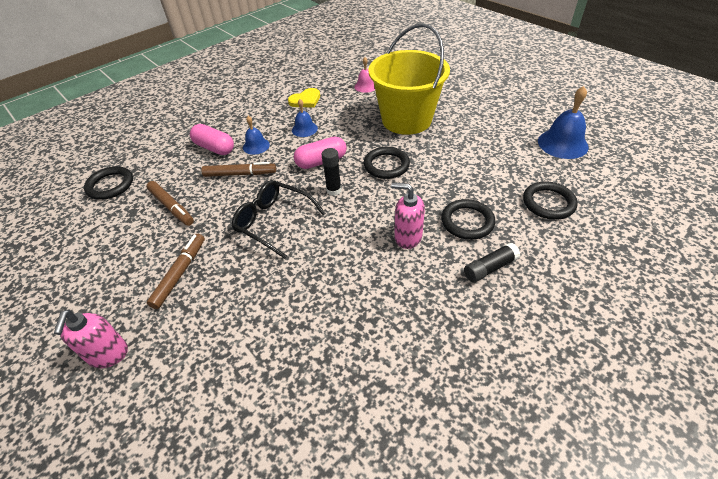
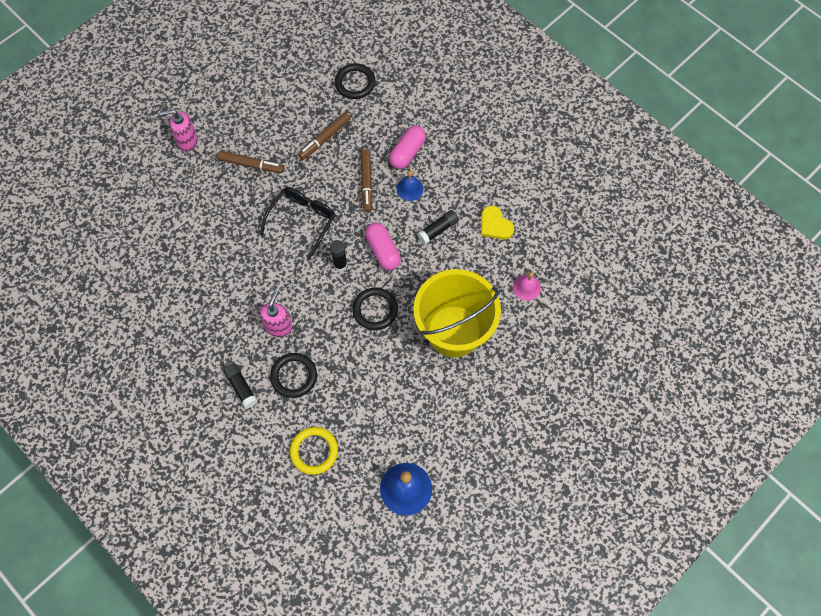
camera: 85 degrees right, 20 degrees up
blue bell [292,99,318,137] -> black glue stick [417,210,459,244]
black ring [523,182,578,220] -> yellow ring [290,427,338,475]

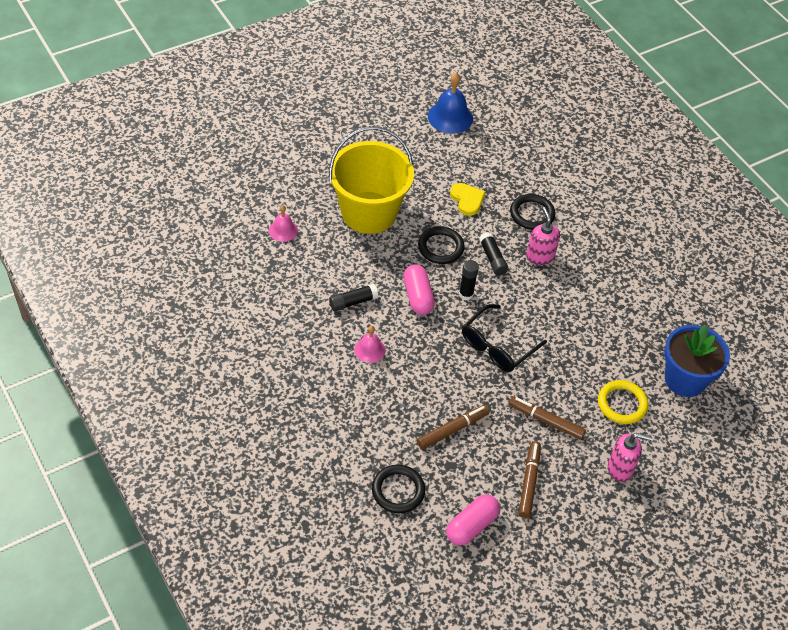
camera: 170 degrees left, 15 degrees down
black glue stick [223,363,258,409] -> black glue stick moved to [479,232,508,275]
pink soap dispenser [259,291,292,337] -> pink soap dispenser turned 135 degrees clockwise [526,207,560,265]
yellow ring [290,427,338,475] -> yellow ring moved to [598,380,648,424]
brown marker [360,149,373,213] -> brown marker moved to [519,441,541,518]
pink capsule [389,126,426,169] -> pink capsule moved to [446,494,500,545]
blue bell [397,171,423,201] -> pink bell [354,326,385,363]
yellow heart [481,206,514,239] -> yellow heart moved to [450,183,485,216]
none -> blue flower pot [664,325,730,397]

